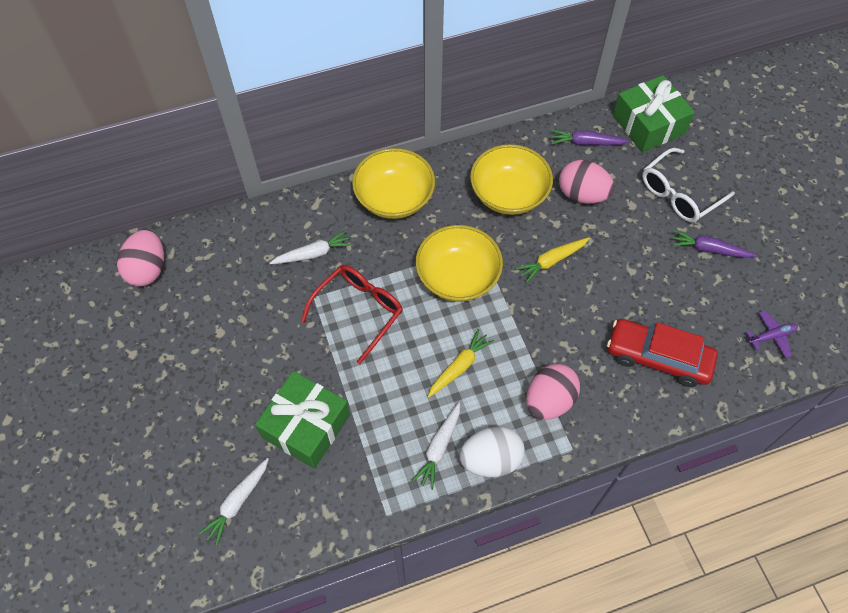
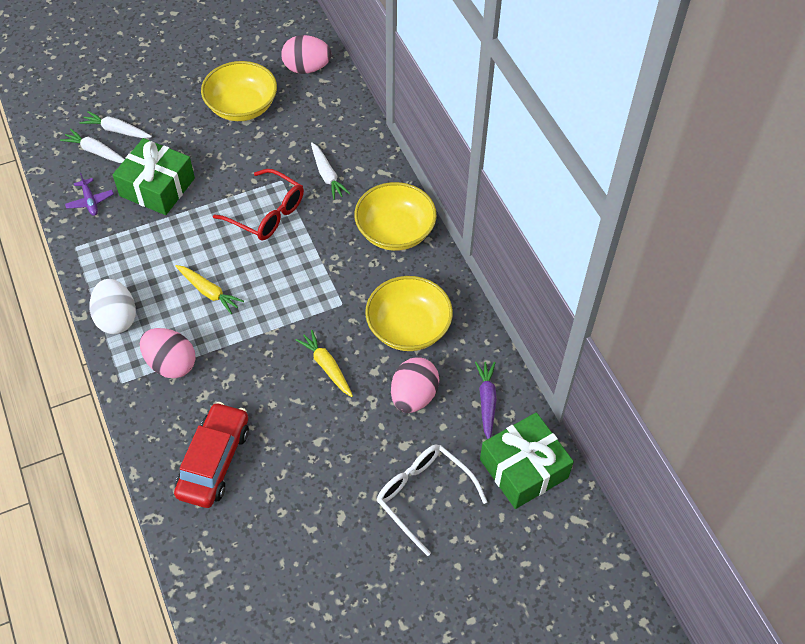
camera: 85 degrees right, 5 degrees down
white carrot [412,402,460,490] -> white carrot moved to [80,111,152,138]
yellow bowl [416,225,503,302] -> yellow bowl moved to [201,61,277,121]
purple carrot [671,230,757,258] -> none
purple plane [746,310,798,358] -> purple plane moved to [65,173,114,216]

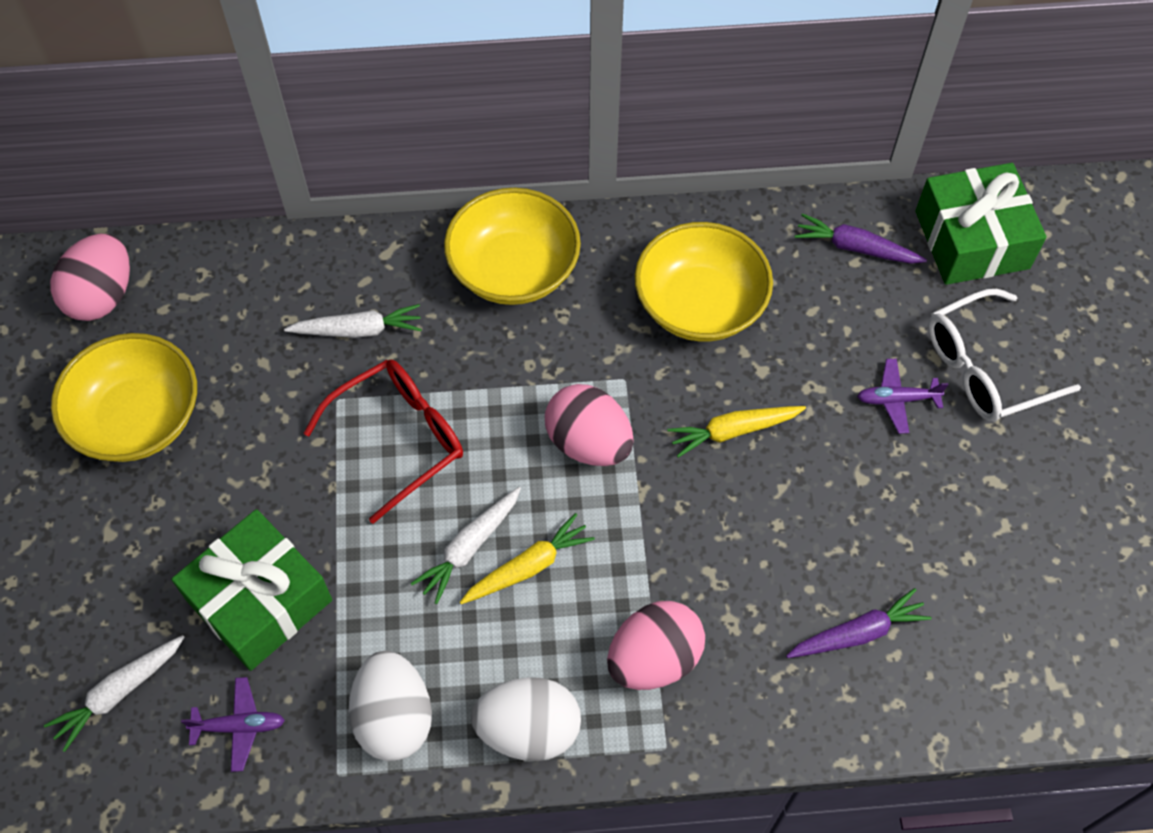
camera: 70 degrees left, 5 degrees up
white carrot [80,111,152,138] -> white carrot moved to [411,487,521,604]
red car [174,402,249,508] -> purple carrot [786,588,932,658]
pink egg [391,357,439,413] -> pink egg moved to [545,384,634,466]
none -> white egg [349,651,432,761]
none -> purple plane [857,359,948,434]

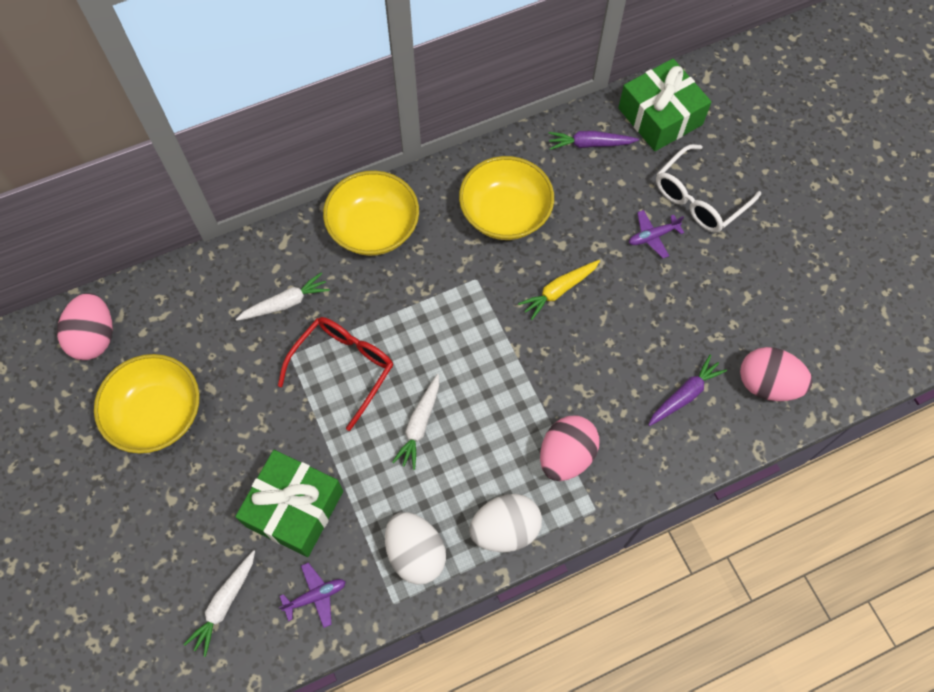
camera: 20 degrees left, 5 degrees up
yellow carrot [460,513,595,604] -> none
pink egg [545,384,634,466] -> pink egg moved to [740,347,813,401]

